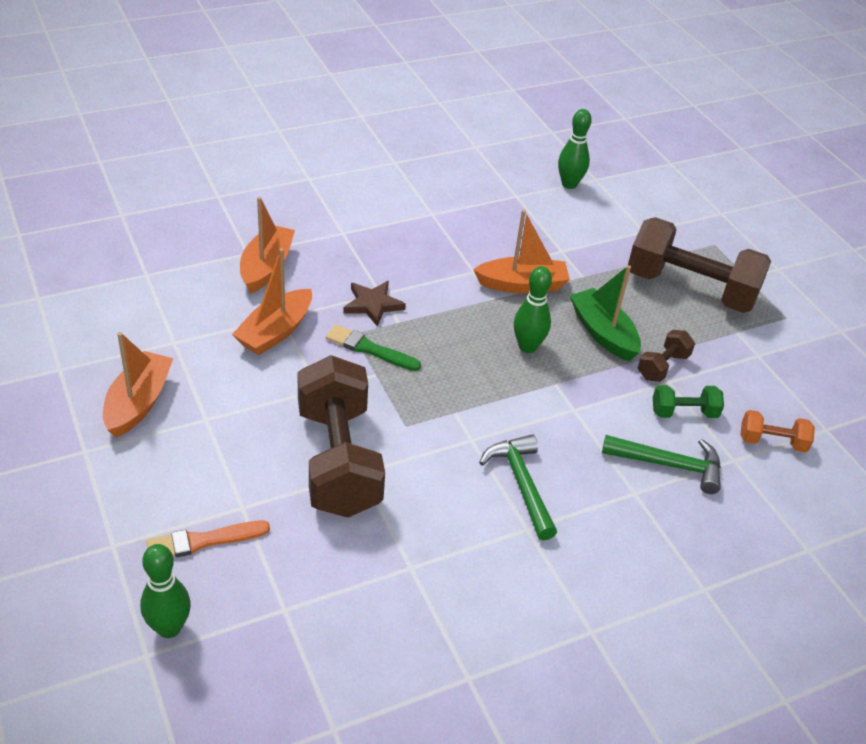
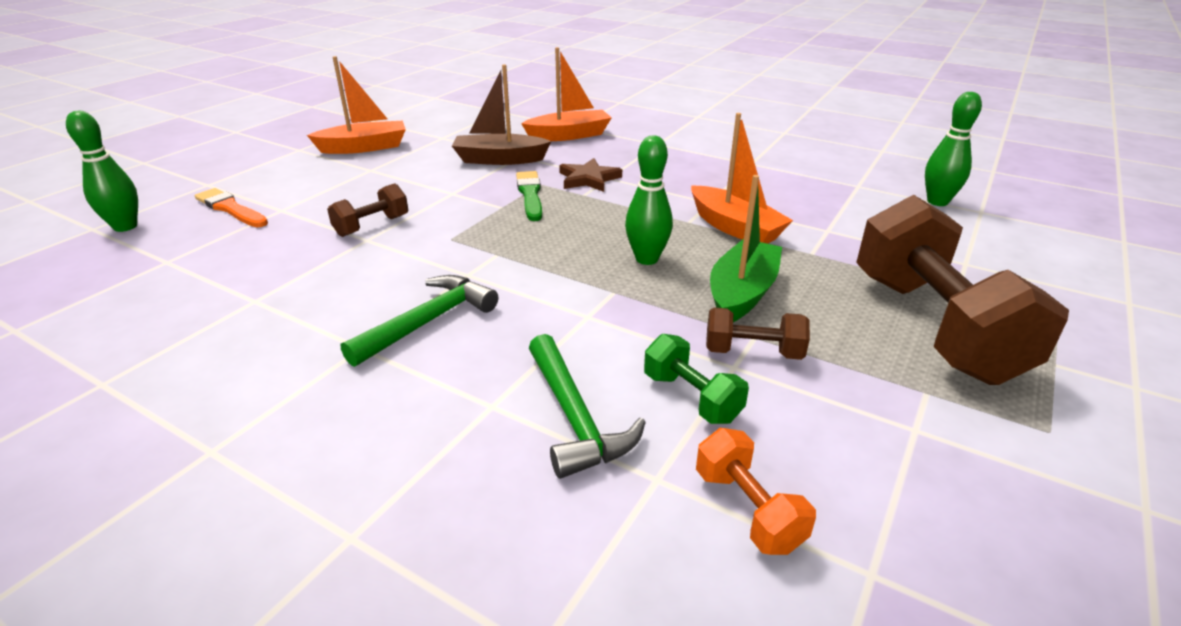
camera: 60 degrees right, 10 degrees down
orange boat [232,248,312,355] -> brown boat [452,64,552,165]
brown dumbbell [297,355,385,518] -> brown dumbbell [327,183,408,237], size x0.45

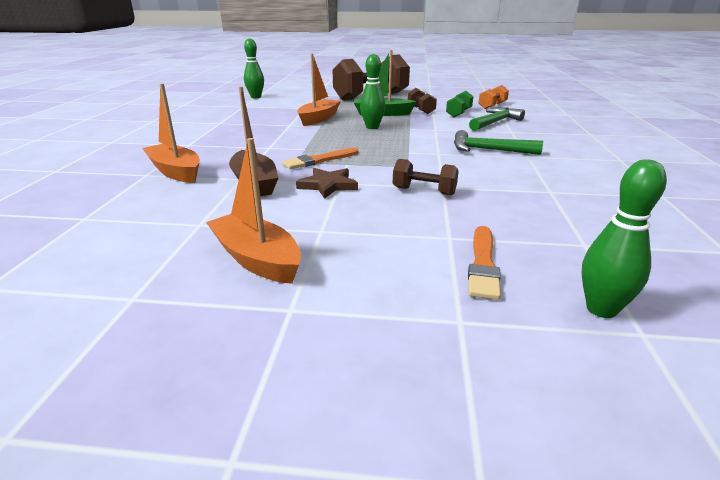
camera: 115 degrees left, 5 degrees down
green brush [516,171,542,221] -> orange brush [282,148,358,169]
brown star [559,158,622,192] -> brown star moved to [296,168,358,199]

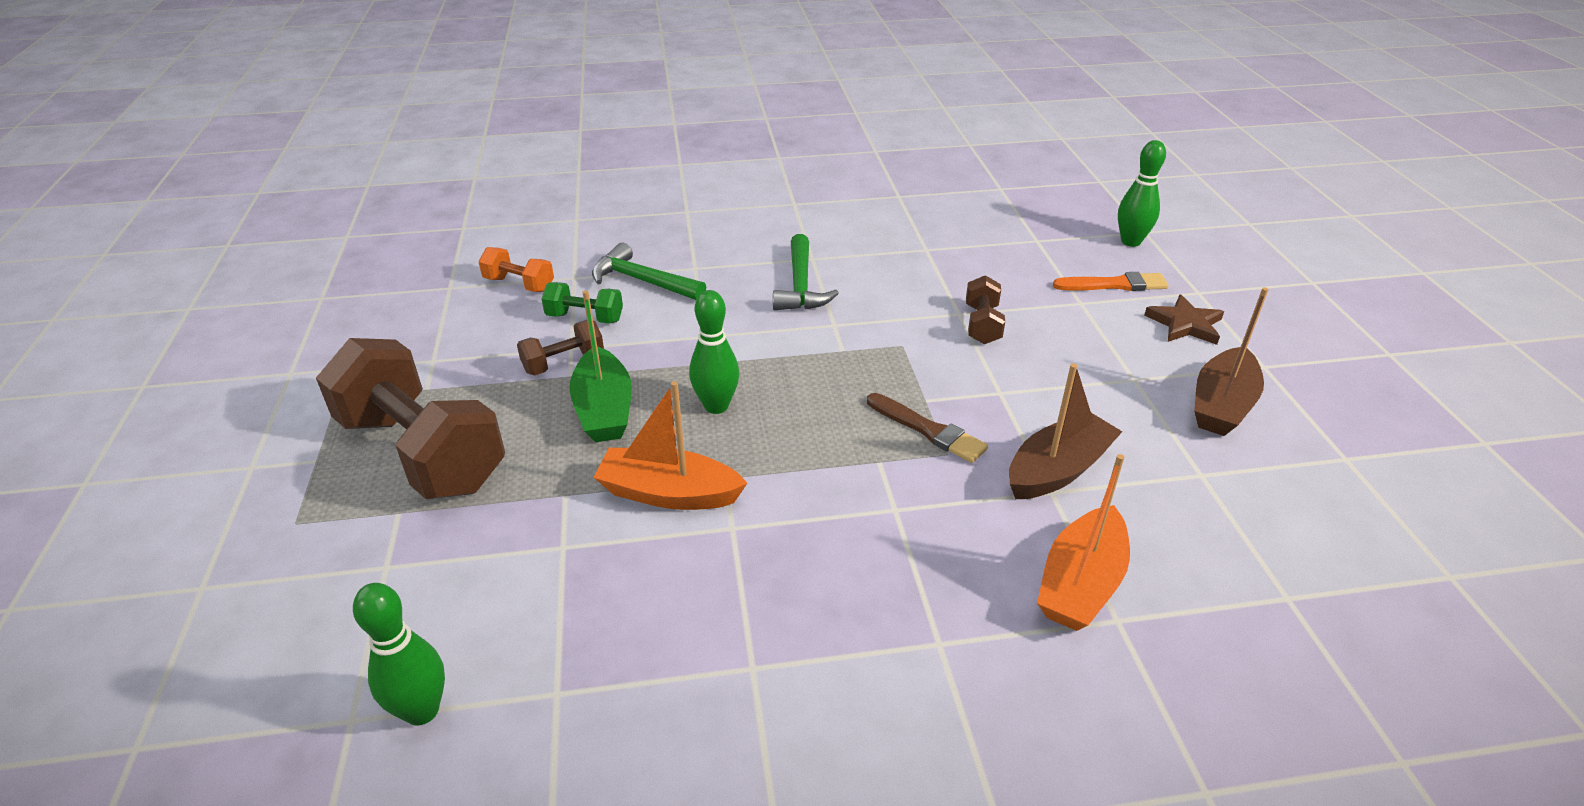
camera: 105 degrees left, 10 degrees up
orange boat [206,138,301,284] -> brown boat [1194,287,1269,436]
orange brush [282,148,358,169] -> brown brush [867,393,988,463]
brown star [296,168,358,199] -> brown star moved to [1144,294,1224,345]

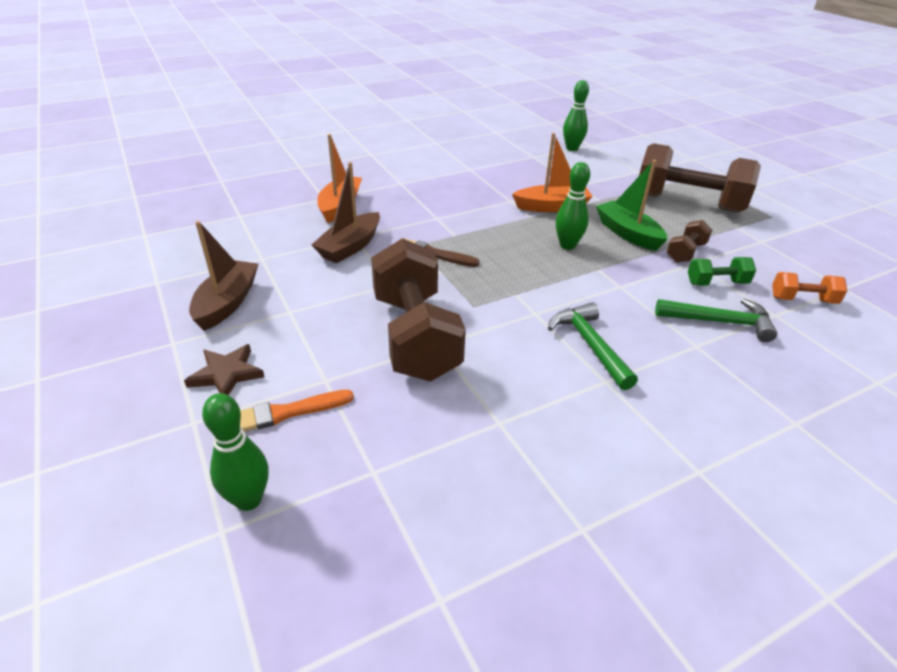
camera: 160 degrees right, 0 degrees up
brown dumbbell [966,275,1005,344] -> brown dumbbell [371,238,466,382], size x2.23

